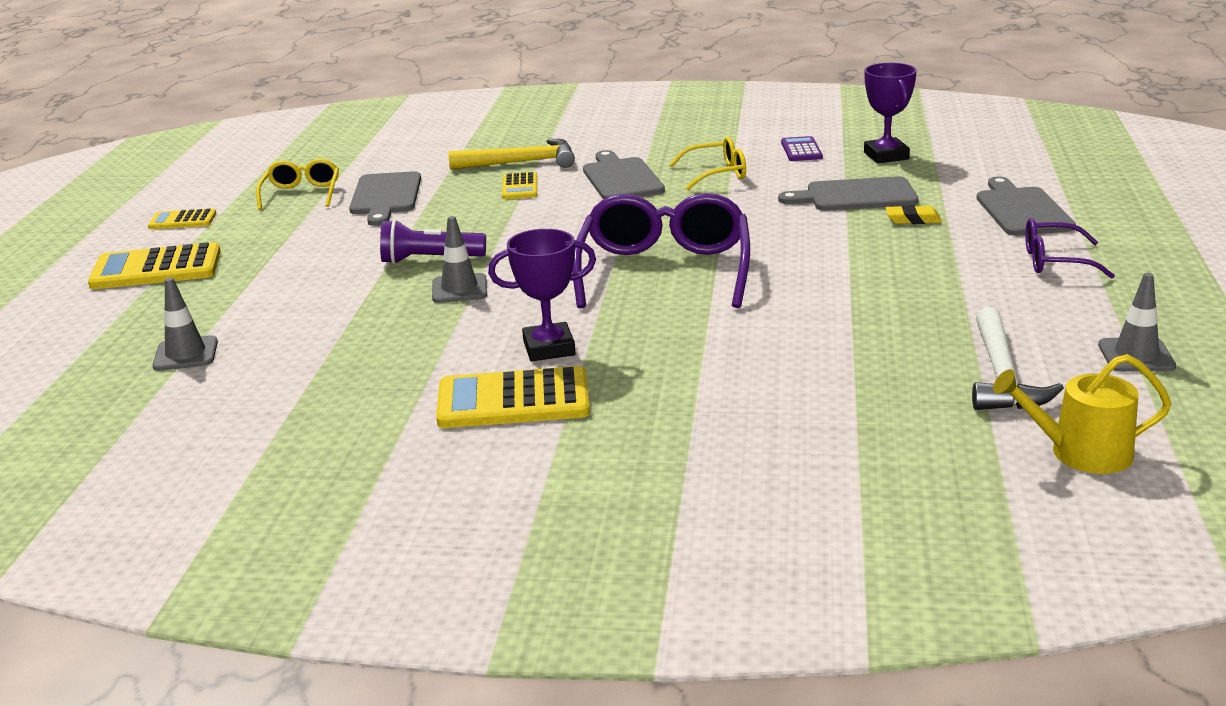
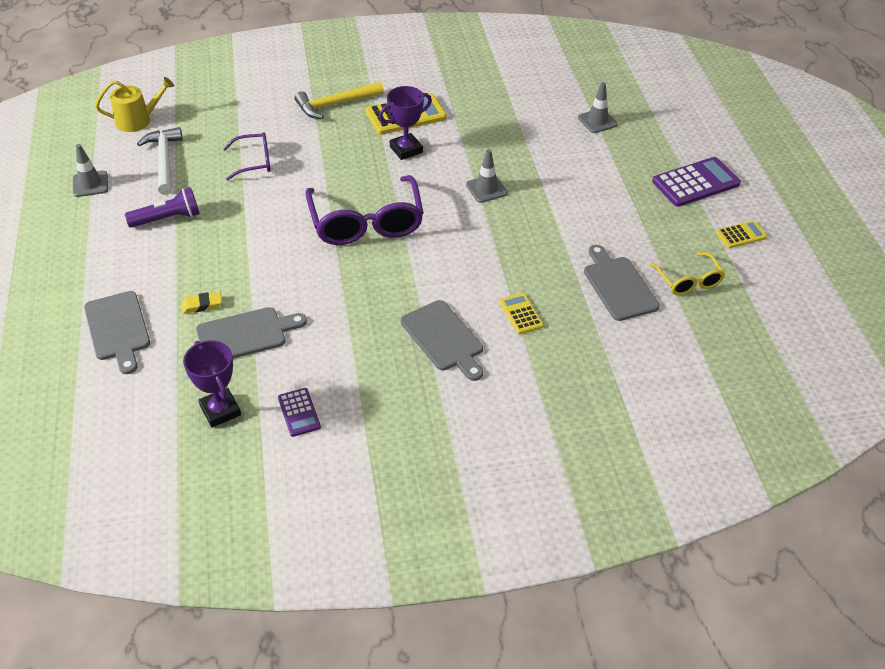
camera: 160 degrees right, 20 degrees up
yellow calculator [88,242,221,289] -> purple calculator [652,157,741,207]
purple flashlight [380,220,486,264] -> purple flashlight moved to [125,187,200,228]
yellow hammer [448,139,575,170] -> yellow hammer moved to [295,82,384,119]
yellow glasses [669,136,746,190] -> none
purple glasses [1025,218,1115,279] -> purple glasses moved to [223,132,271,181]

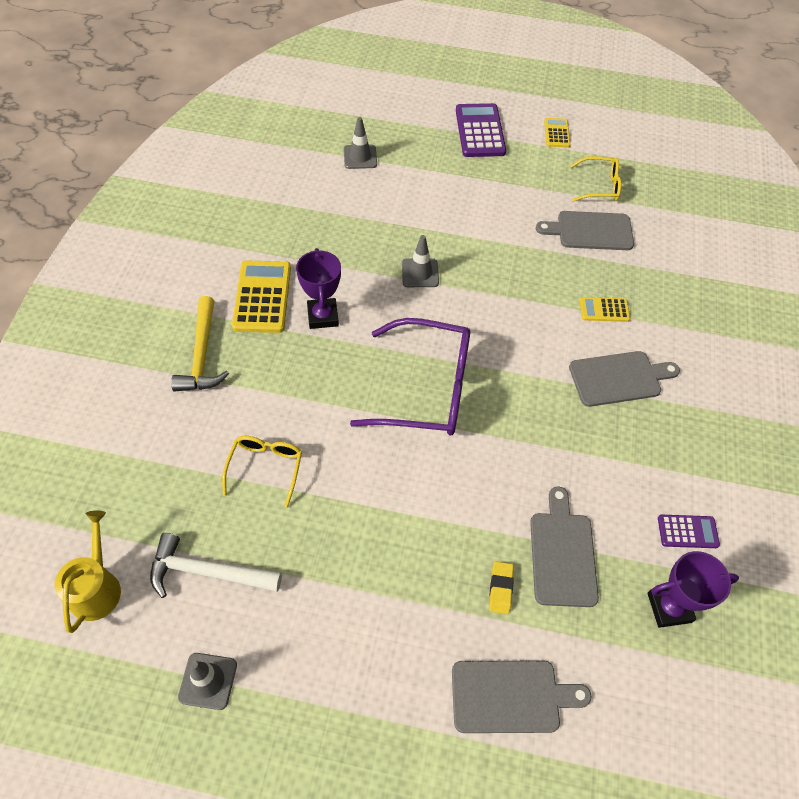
camera: 70 degrees left, 10 degrees up
purple flashlight [125,187,200,228] -> none
purple glasses [223,132,271,181] -> yellow glasses [222,436,302,507]

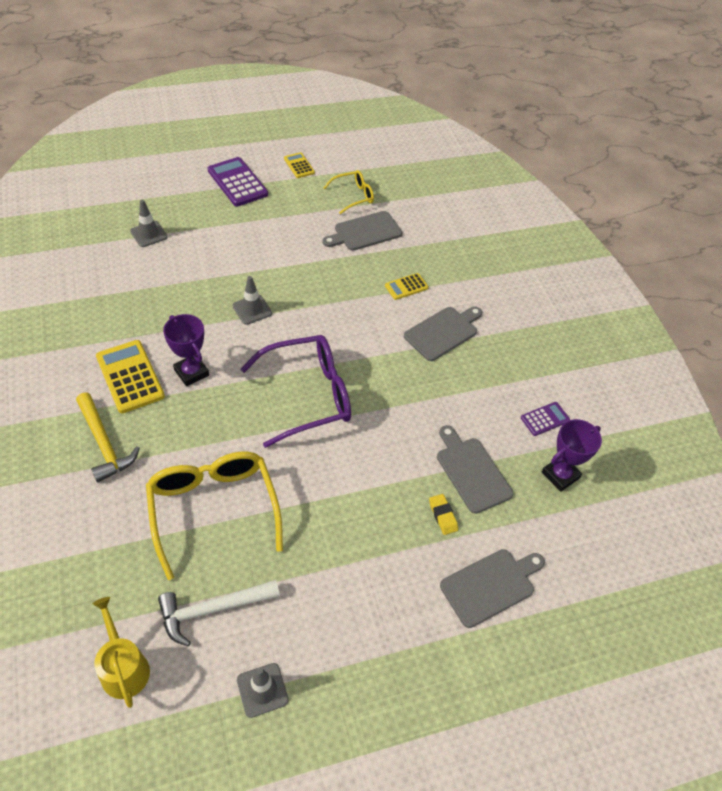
camera: 30 degrees left, 5 degrees down
yellow glasses [222,436,302,507] -> yellow glasses [146,451,283,580], size x1.89

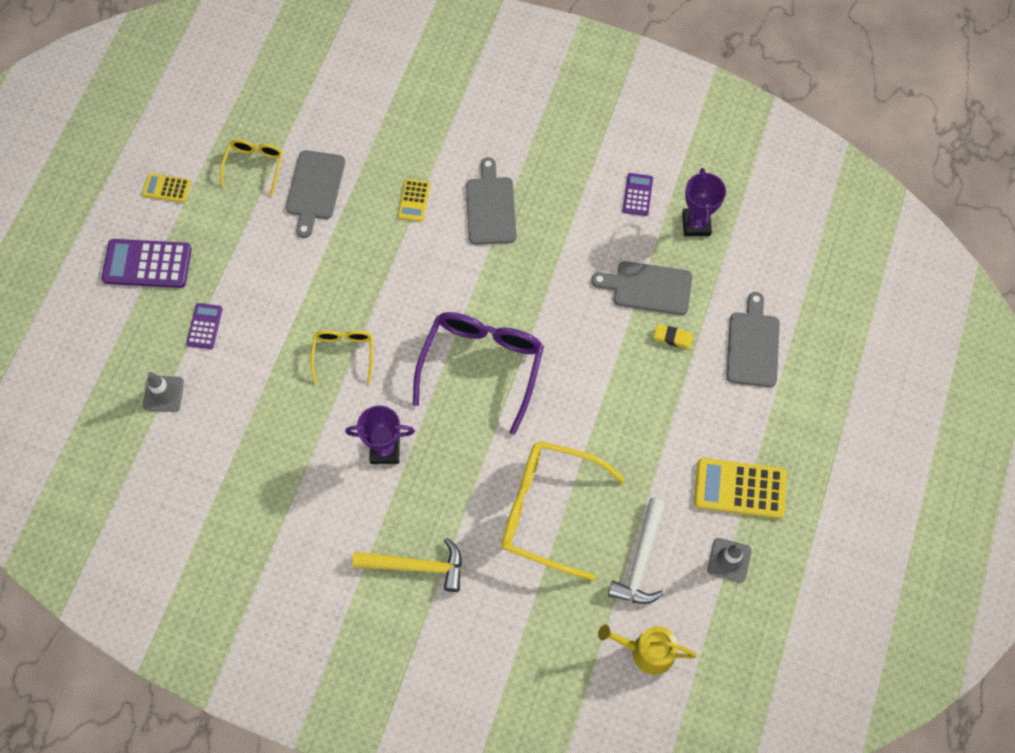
camera: 50 degrees left, 15 degrees up
yellow calculator [96,340,165,413] -> yellow calculator moved to [694,458,787,519]
grey traffic cone [233,276,272,325] -> yellow glasses [310,330,373,384]
none -> purple calculator [186,303,223,349]

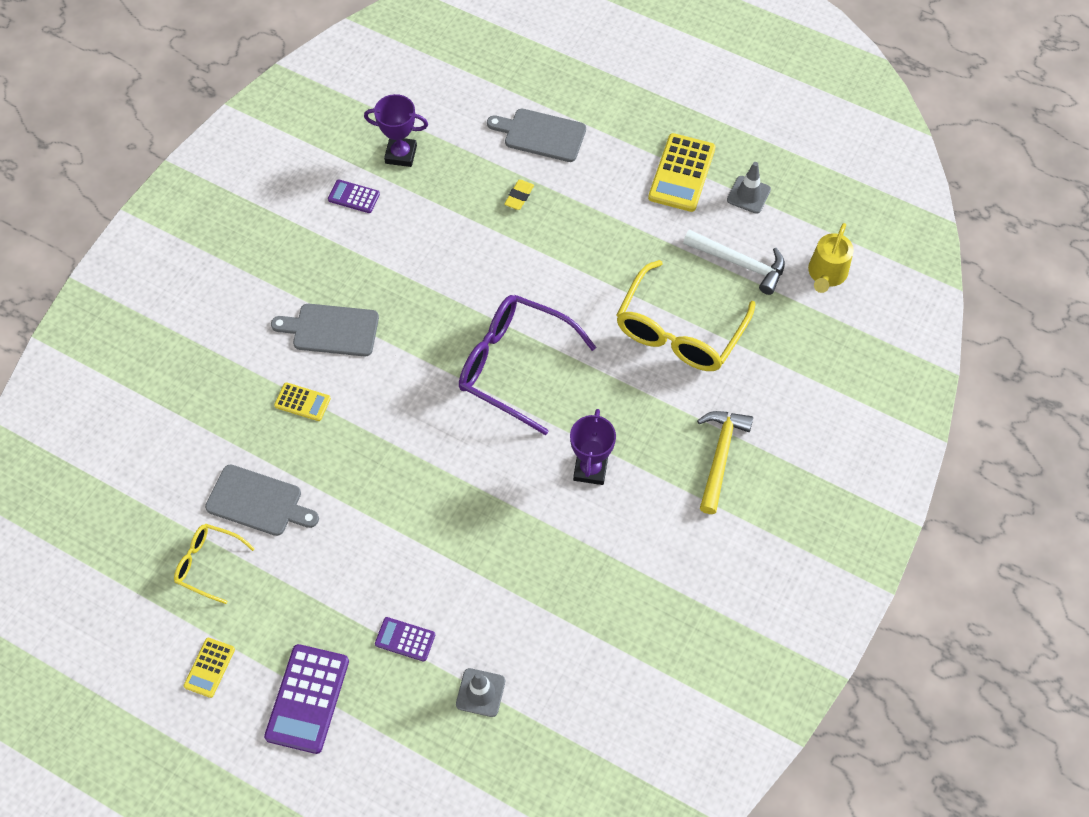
camera: 80 degrees left, 5 degrees down
yellow glasses [310,330,373,384] -> none
grey cutting board [591,261,692,315] -> none

